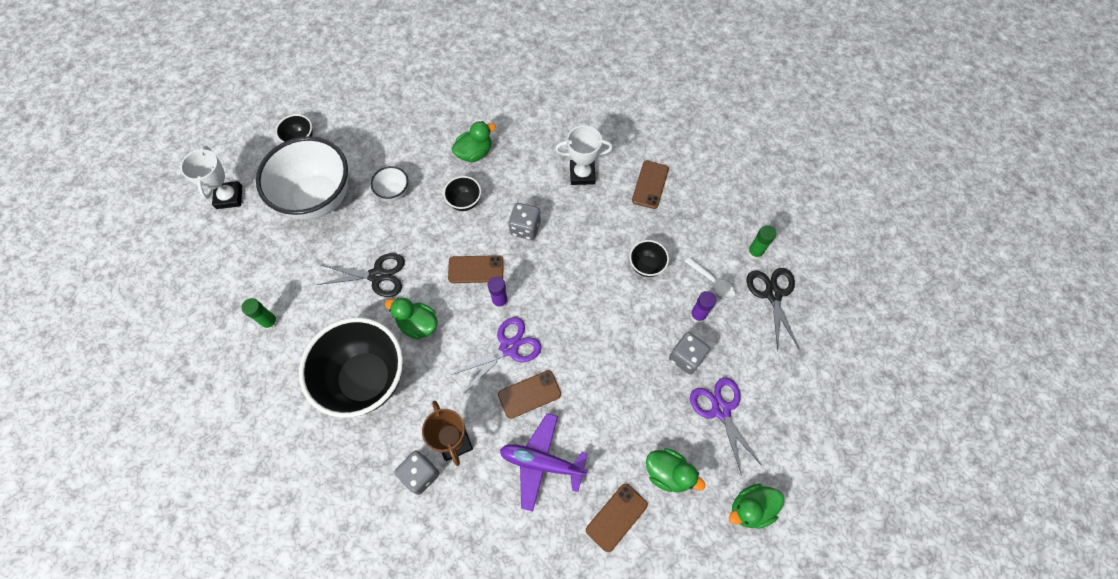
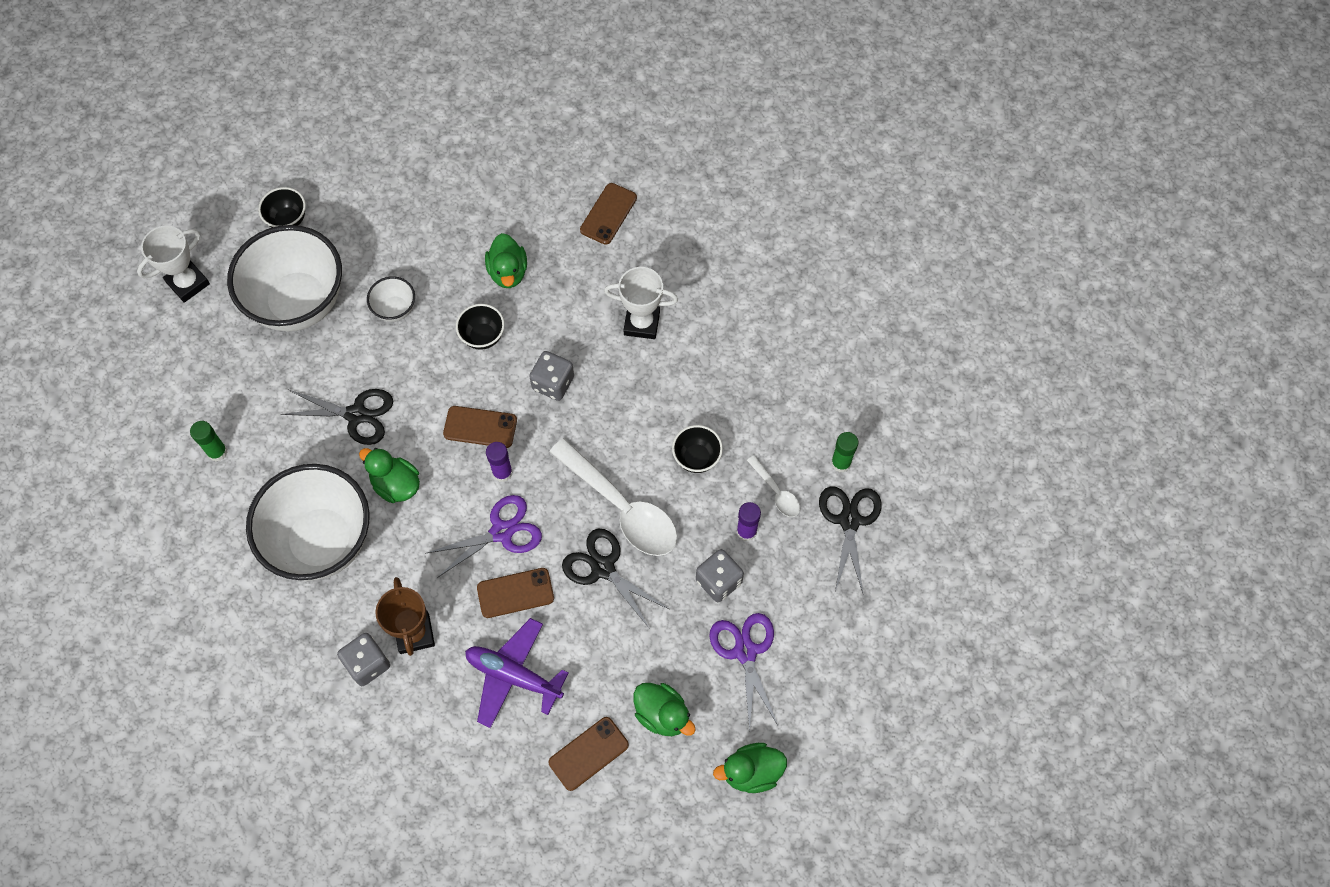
camera: 10 degrees right, 0 degrees up
white trophy [180,146,242,209] -> white trophy turned 45 degrees clockwise [137,226,210,303]
black bowl [299,317,403,418] -> white bowl [246,464,370,581]
green duck [452,121,496,162] -> green duck turned 105 degrees clockwise [485,233,527,288]
brown phone [632,161,669,209] -> brown phone moved to [580,183,637,245]
none -> white spoon [549,438,677,556]
none -> black scissors [562,529,669,629]

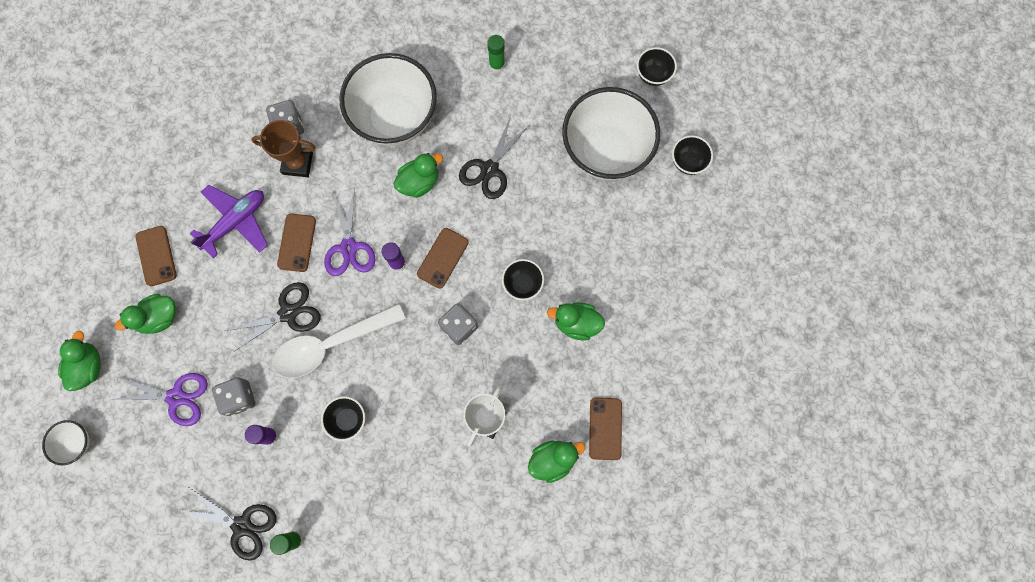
camera: 110 degrees right, 10 degrees up
white trophy [137,226,210,303] -> black bowl [637,47,677,86]
white bowl [367,276,415,322] -> white bowl moved to [42,420,90,466]
brown phone [580,183,637,245] -> brown phone turned 45 degrees clockwise [589,398,622,460]
white spoon [747,455,800,517] -> none
none -> green duck [528,440,585,483]

